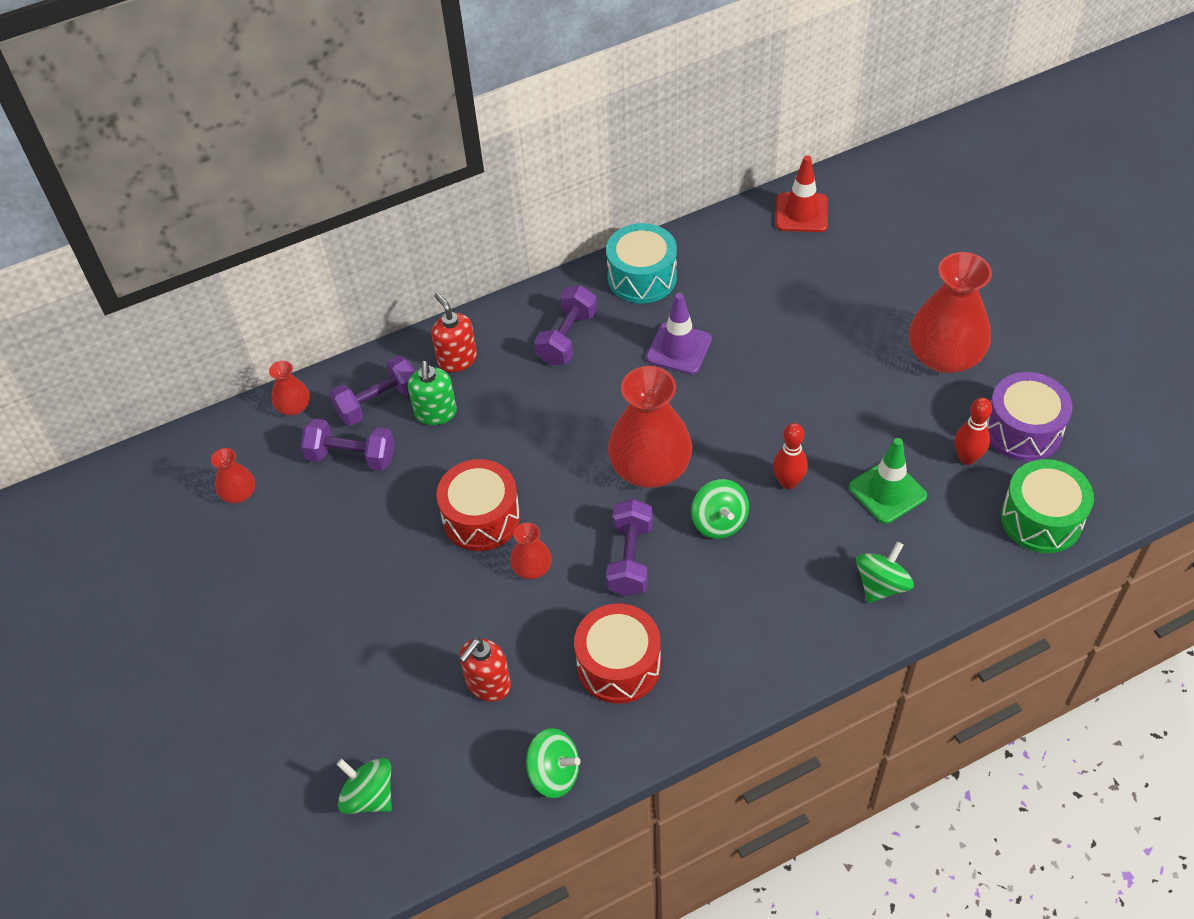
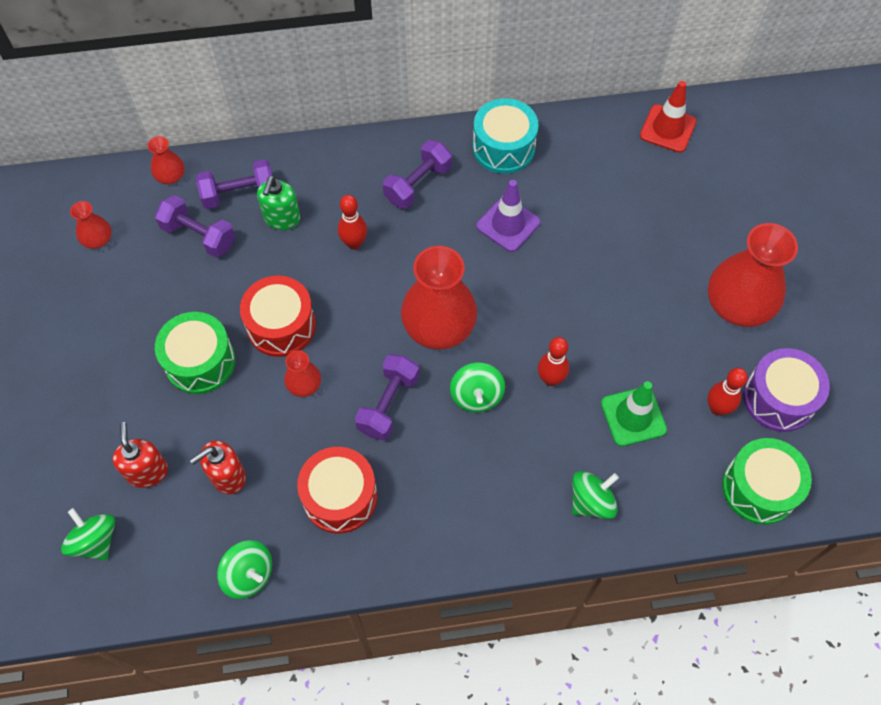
camera: 15 degrees right, 10 degrees up
red soap dispenser [432,292,477,372] -> red soap dispenser moved to [112,422,168,488]
none -> green drum [155,312,235,394]
none -> red bowling pin [338,195,367,250]

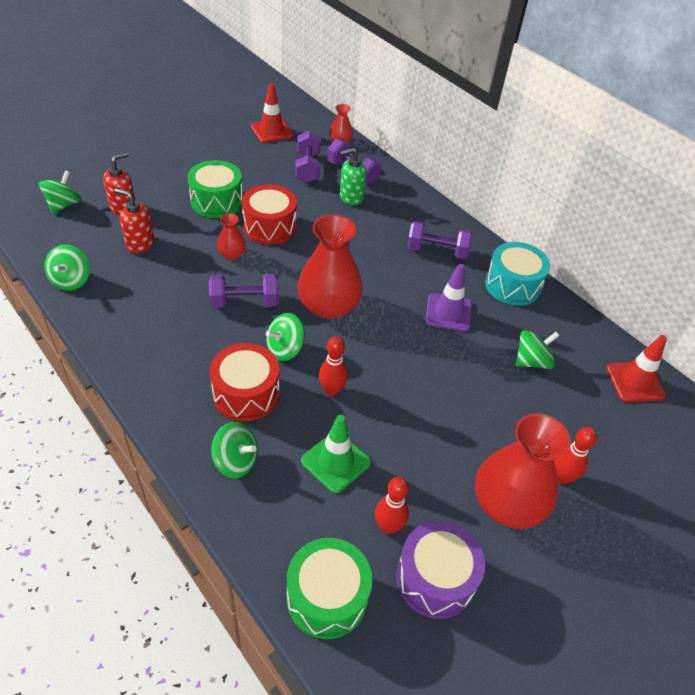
camera: 55 degrees right, 15 degrees down
red vase [70,201,112,249] -> red traffic cone [251,83,293,143]
red drum [297,447,377,533] -> red drum moved to [210,343,280,421]
red bowling pin [338,195,367,250] -> red bowling pin moved to [554,427,597,484]
none -> green spinning top [516,330,559,369]

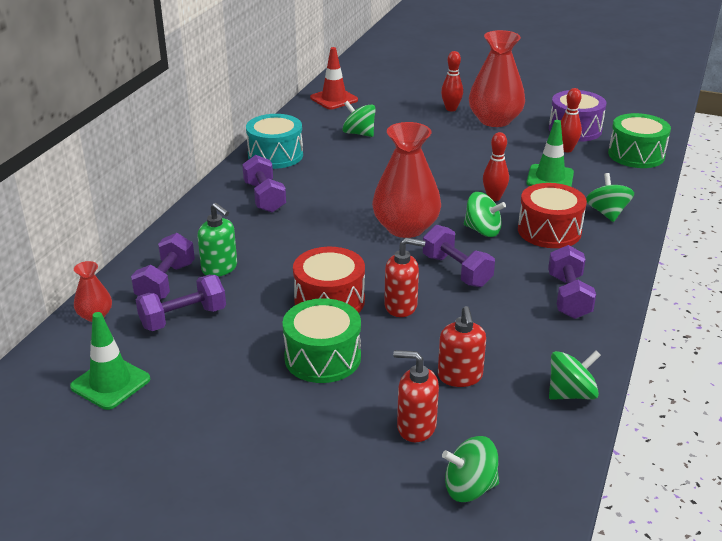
camera: 115 degrees left, 15 degrees down
red vase [217,213,246,260] -> red soap dispenser [384,238,426,317]
red traffic cone [251,83,293,143] -> green traffic cone [70,312,150,410]
purple traffic cone [425,264,472,332] -> none
none -> purple dumbbell [548,245,596,319]

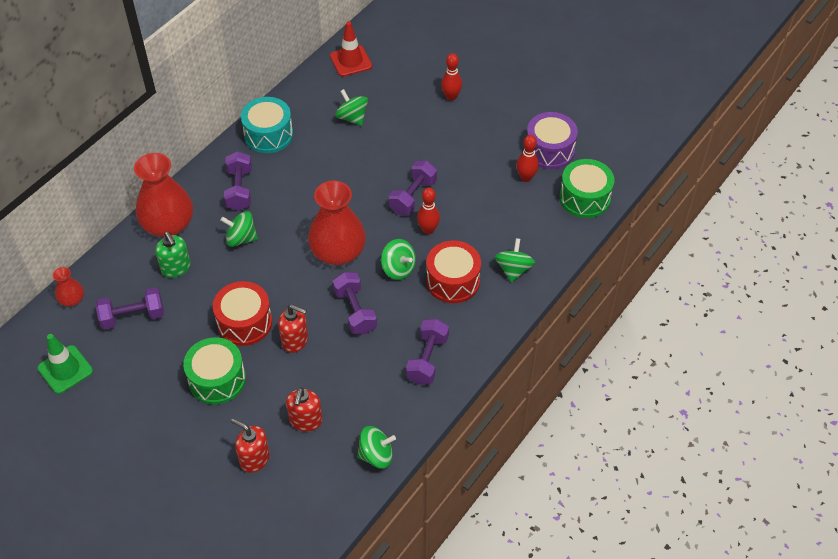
camera: 15 degrees right, 20 degrees up
purple dumbbell [131,233,195,300] -> purple dumbbell moved to [389,161,437,215]
green spinning top [442,436,499,502] -> green spinning top moved to [220,211,258,247]
red vase [469,30,525,127] -> red vase moved to [134,153,193,237]
green traffic cone [527,120,574,187] -> none

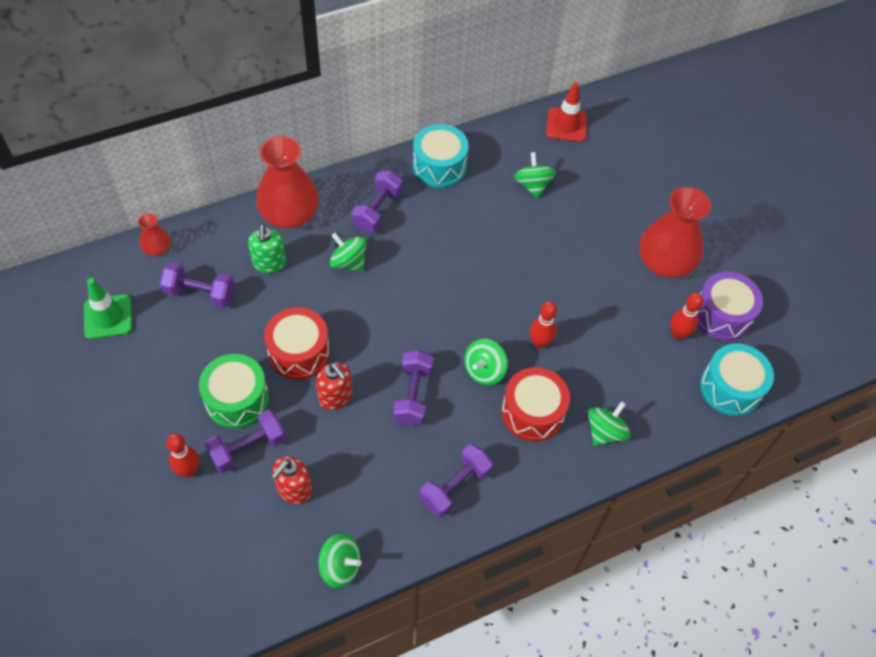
camera: 25 degrees right, 5 degrees up
red soap dispenser [231,418,270,473] -> none
red vase [308,181,366,265] -> red vase moved to [639,187,711,278]
green spinning top [381,239,416,280] -> green spinning top turned 60 degrees clockwise [464,339,508,386]
purple dumbbell [389,161,437,215] -> purple dumbbell moved to [205,409,286,473]
red bowling pin [441,53,462,101] -> red bowling pin moved to [166,433,200,477]
green drum [559,159,614,218] -> turquoise drum [700,344,774,416]

